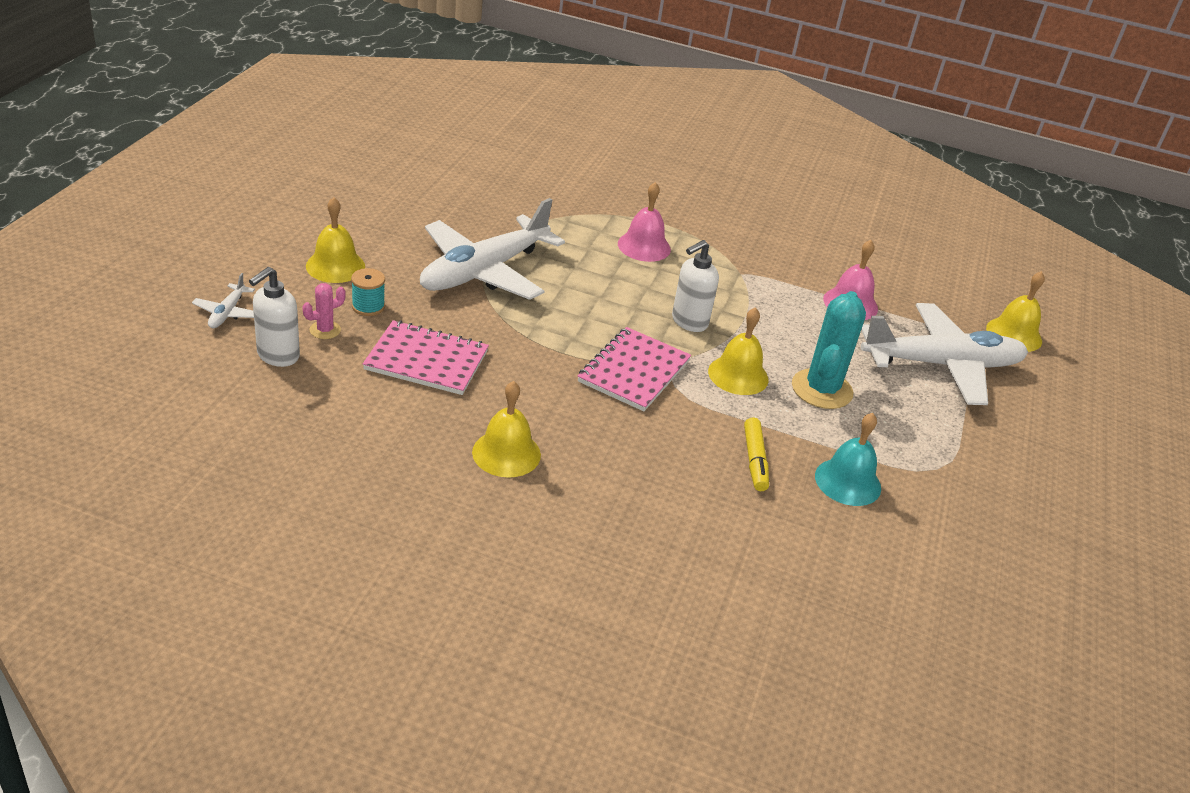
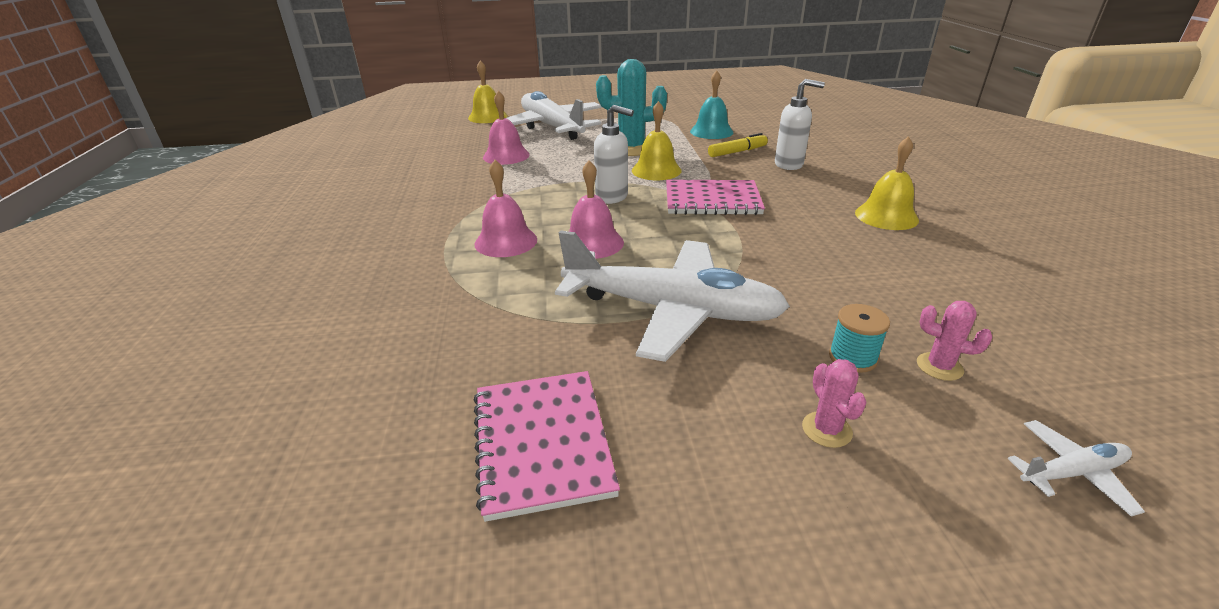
camera: 110 degrees left, 5 degrees down
white soap dispenser [249,267,300,367] -> white soap dispenser moved to [775,79,825,170]
yellow bell [306,197,365,283] -> pink cactus [802,359,867,448]
pink notebook [363,320,489,395] -> pink notebook moved to [474,371,620,522]
none -> pink bell [569,160,624,259]

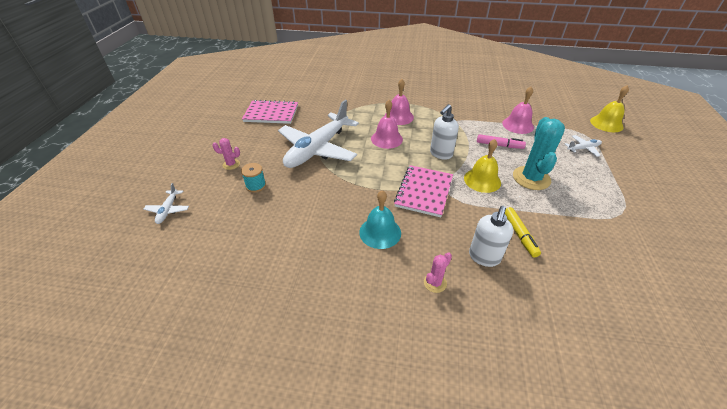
camera: 105 degrees right, 10 degrees up
white plane [507,91,602,140] -> white plane [565,135,602,157], size x0.40
turquoise bell [690,70,733,139] -> turquoise bell moved to [359,190,401,249]
yellow bell [855,136,919,230] -> none
pink cactus [917,301,992,381] -> pink cactus moved to [424,252,452,293]
none -> pink marker [477,134,526,149]

